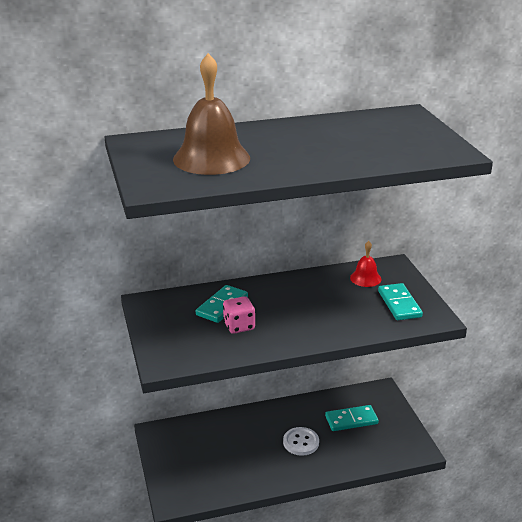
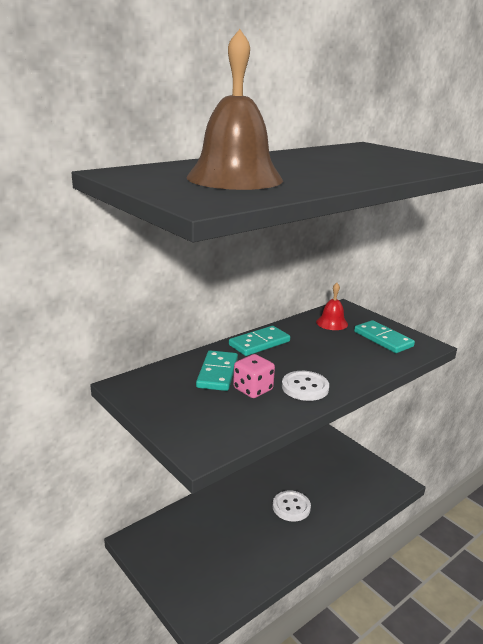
camera: 25 degrees left, 5 degrees down
turquoise domino [325,405,379,431] -> turquoise domino moved to [229,326,290,356]
none -> white button [282,371,329,401]

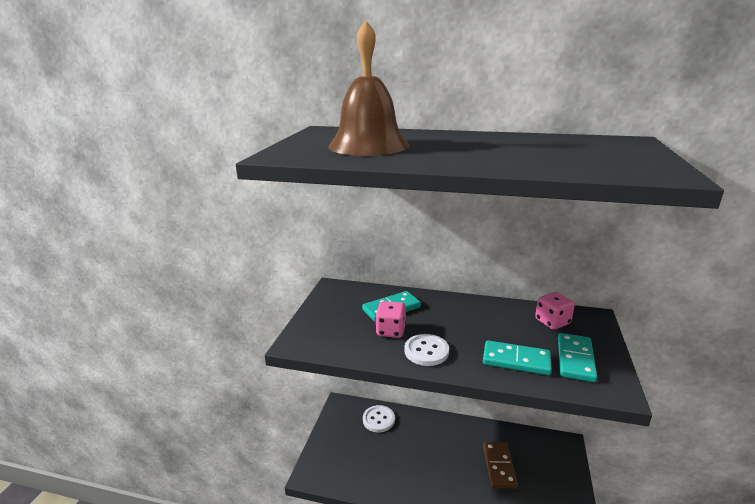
camera: 55 degrees right, 0 degrees up
turquoise domino [229,326,290,356] -> turquoise domino moved to [483,340,552,375]
white button [273,490,311,522] -> white button moved to [363,405,395,433]
red bell [316,283,348,330] -> pink dice [535,292,575,330]
none -> brown domino [483,442,518,489]

